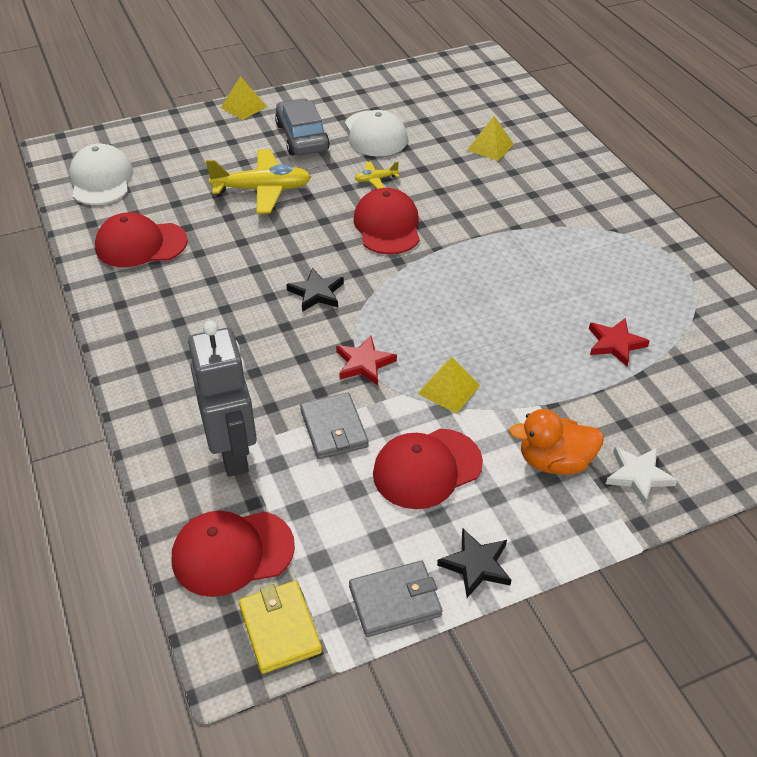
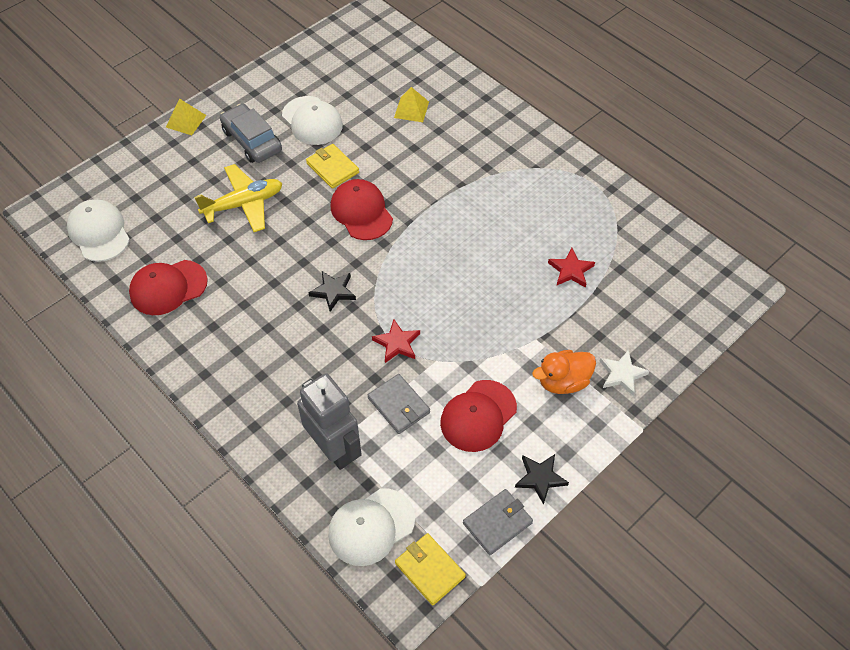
camera: 20 degrees left, 10 degrees up
red cap [172,511,295,597] -> white cap [328,488,415,566]
yellow plane [355,162,399,189] -> yellow wallet [306,144,359,189]
yellow pyramid [418,357,480,413] -> none

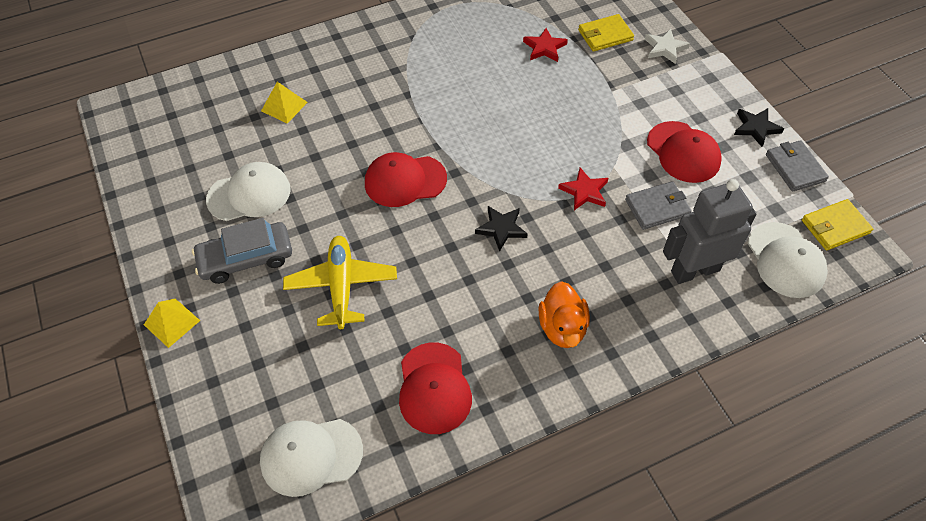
camera: 70 degrees left, 0 degrees up
yellow wallet [306,144,359,189] -> yellow wallet moved to [578,14,634,52]
orange duck [532,350,596,394] -> orange duck moved to [538,281,590,348]

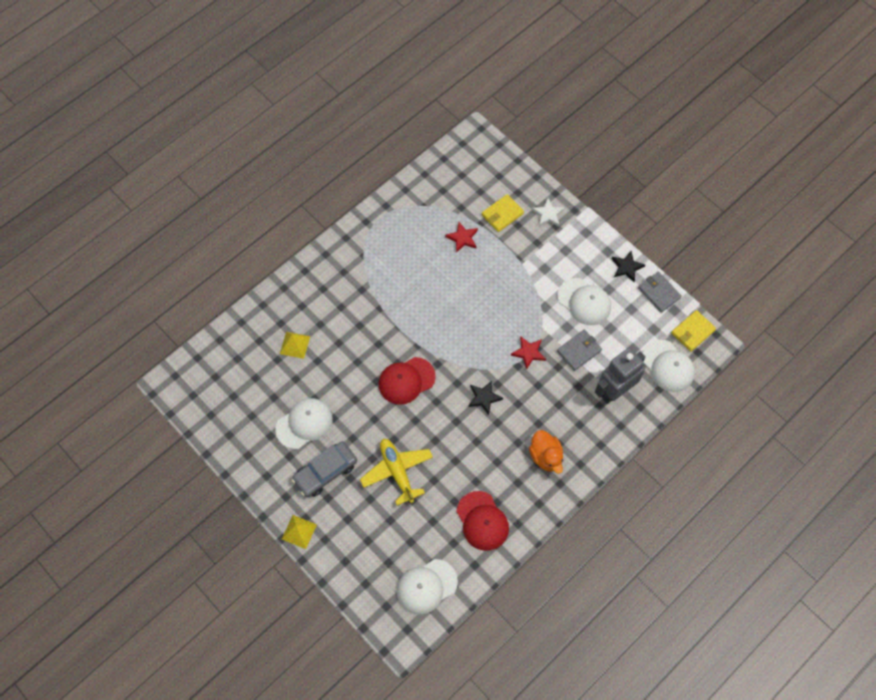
camera: 20 degrees left, 10 degrees up
red cap [647,121,722,183] -> white cap [557,278,611,325]

